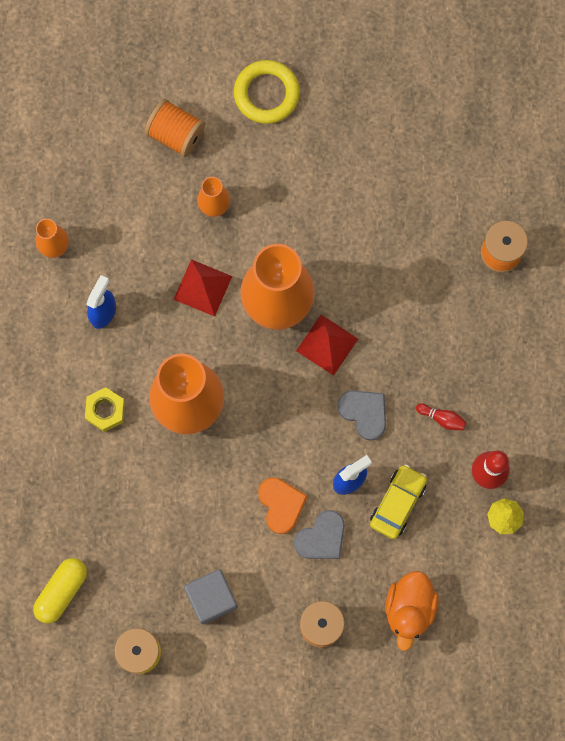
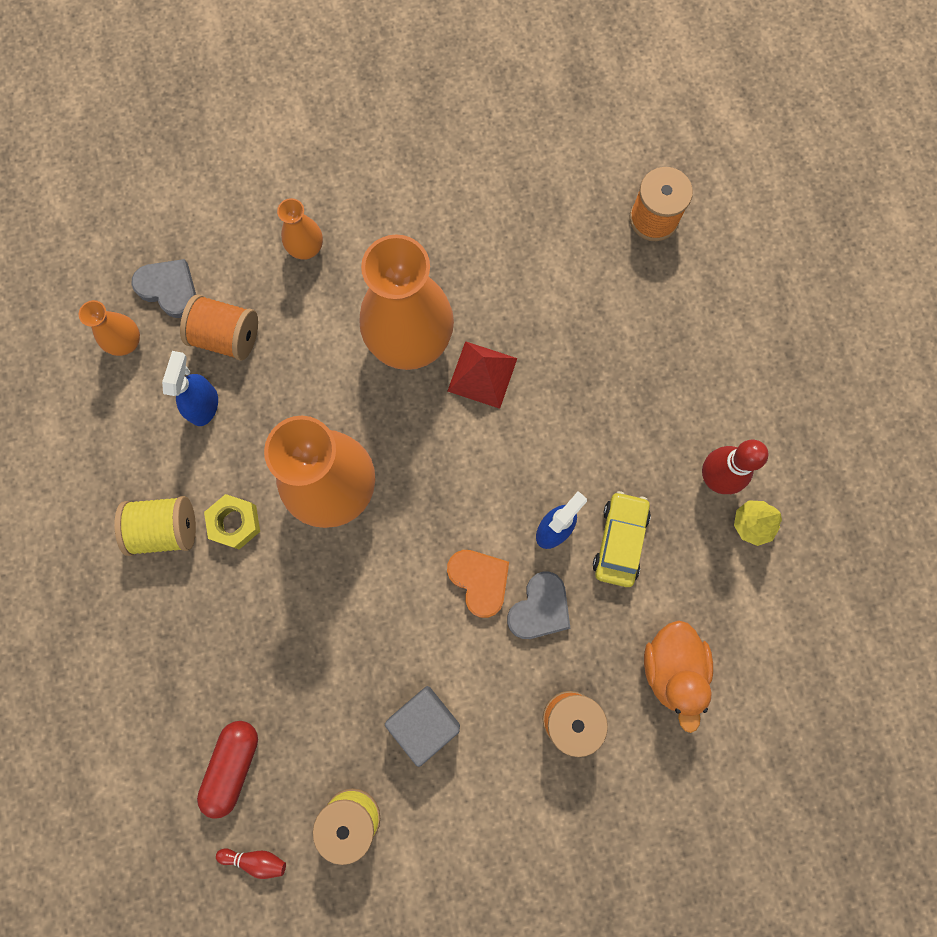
camera: 15 degrees left, 0 degrees up
yellow capsule [33,558,87,624] -> red capsule [197,721,258,819]
orange spool [144,99,205,157] -> orange spool moved to [180,294,258,361]
red pyramid [173,259,232,317] -> none
yellow ring [234,60,300,124] -> none
grey heart [337,390,386,441] -> grey heart moved to [131,259,196,318]
red bowling pin [416,403,466,430] -> red bowling pin moved to [216,848,286,879]
none -> yellow spool [114,496,196,556]

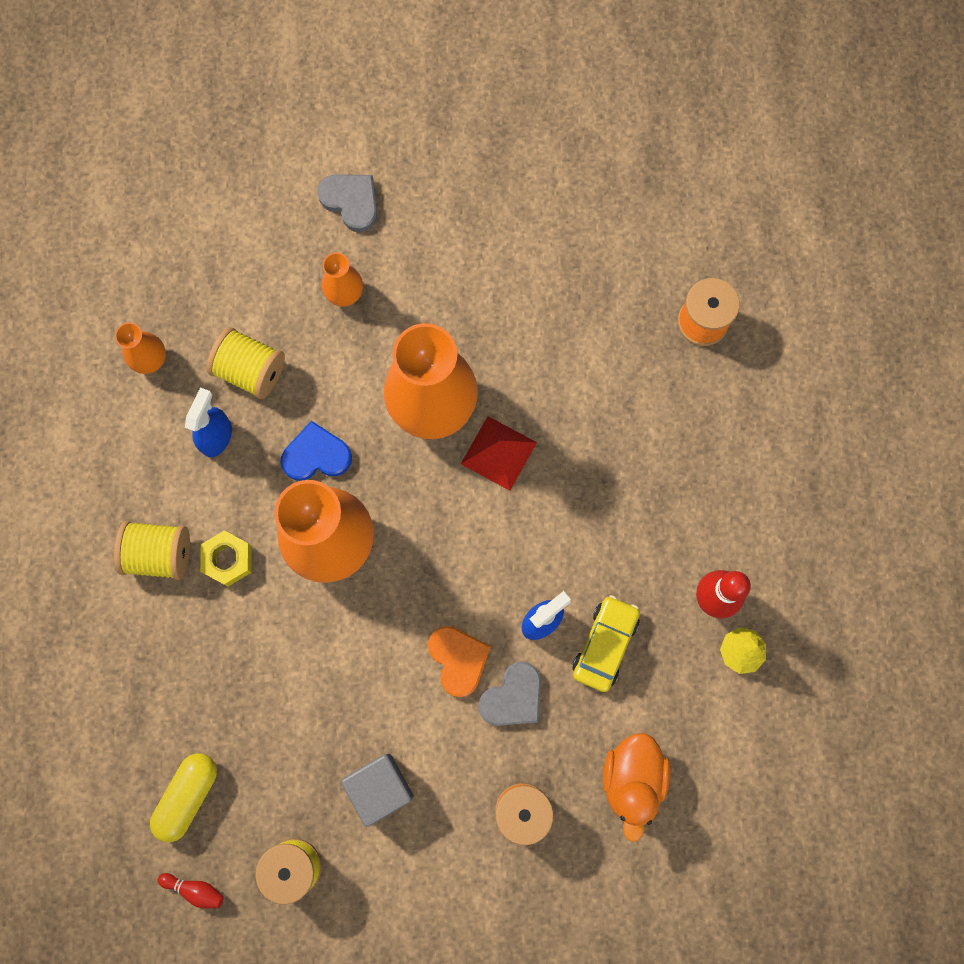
camera: 10 degrees right, 0 degrees up
grey heart [131,259,196,318] -> grey heart moved to [317,174,378,232]
orange spool [180,294,258,361] -> yellow spool [207,327,285,399]
red capsule [197,721,258,819] -> yellow capsule [150,753,217,842]
none -> blue heart [280,421,352,481]

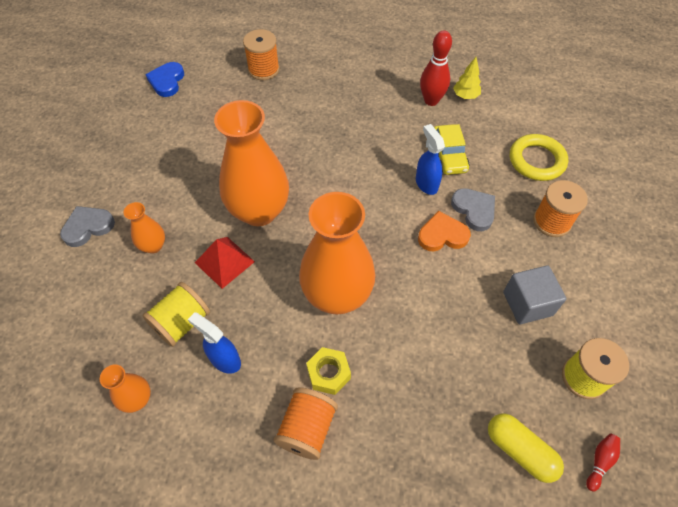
camera: 75 degrees left, 20 degrees down
yellow spool [114,521,190,580] -> orange spool [273,387,338,460]
blue heart [280,421,352,481] -> blue heart moved to [145,62,184,97]
red pyramid [461,416,537,491] -> red pyramid moved to [195,237,255,289]
yellow car [573,595,640,692] -> yellow car turned 135 degrees counterclockwise [434,124,470,175]
orange duck [603,733,671,842] -> yellow ring [510,134,568,181]

